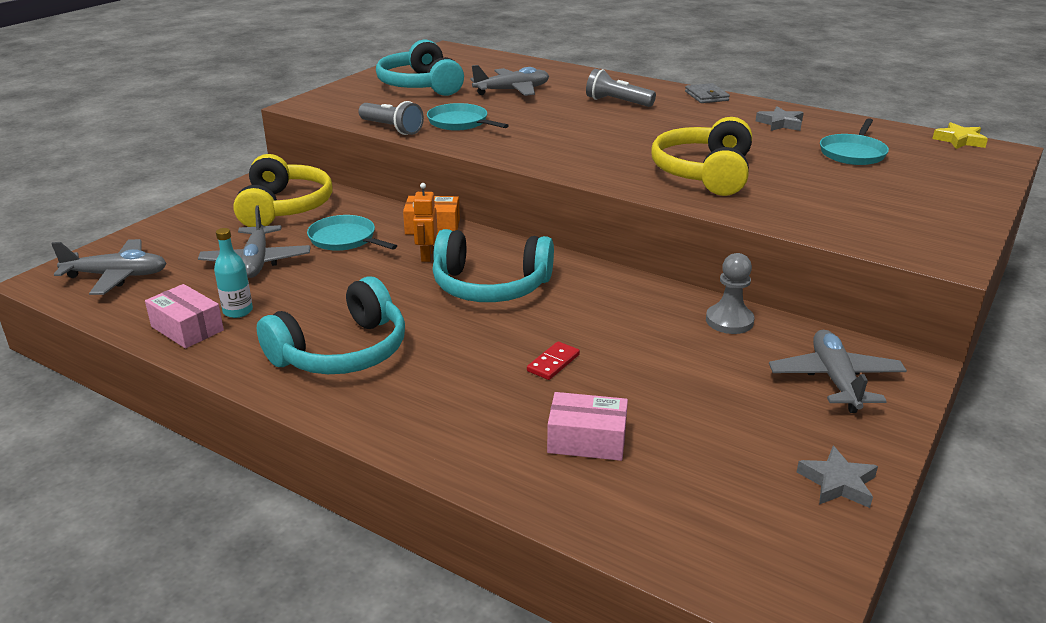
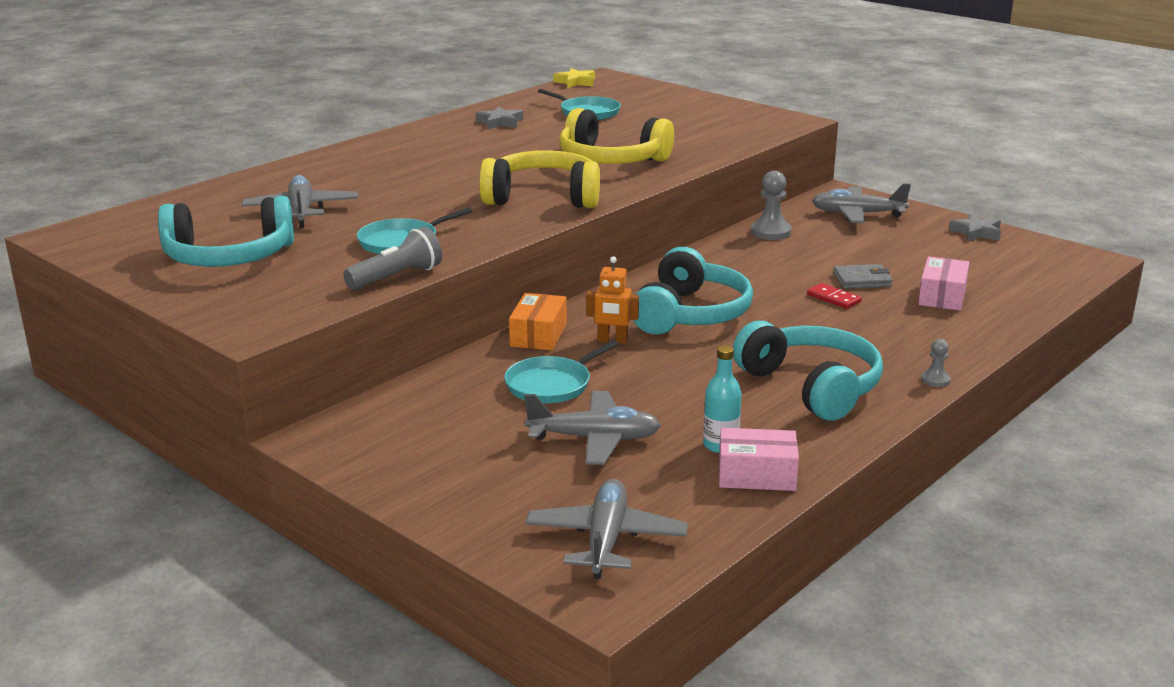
camera: 80 degrees left, 5 degrees down
pink box [145,284,224,349] -> pink box turned 45 degrees clockwise [719,428,799,491]
yellow headphones [233,154,333,227] -> yellow headphones moved to [479,150,600,208]
grey flashlight [586,69,656,107] -> none
grey wallet [685,83,730,103] -> grey wallet moved to [833,264,893,289]
none -> grey pawn [921,339,951,387]

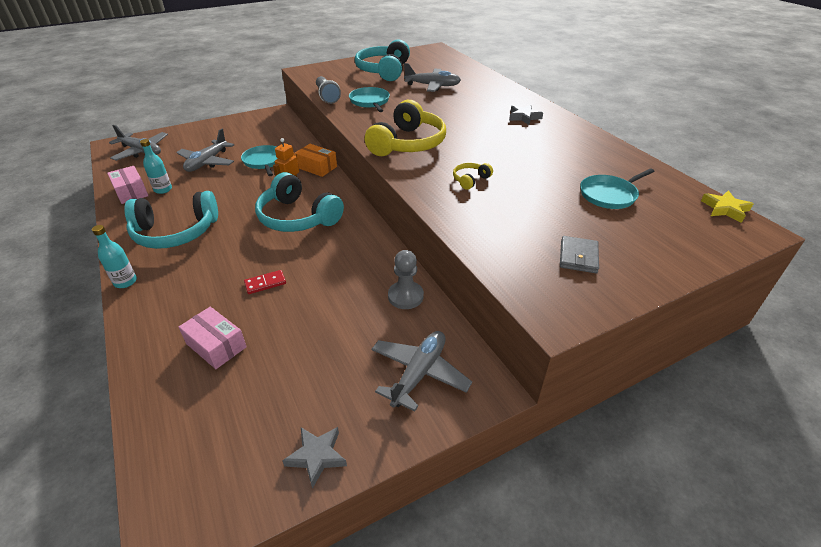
camera: 110 degrees right, 15 degrees up
grey star [476,106,523,129] -> grey star moved to [509,105,543,125]
yellow headphones [559,108,674,164] -> yellow headphones [453,163,493,190], size x0.43
pink box [719,428,799,491] -> pink box turned 60 degrees counterclockwise [107,166,149,204]
grey wallet [833,264,893,289] -> grey wallet moved to [560,236,599,273]
grey pawn [921,339,951,387] -> turquoise bottle [92,225,137,288]

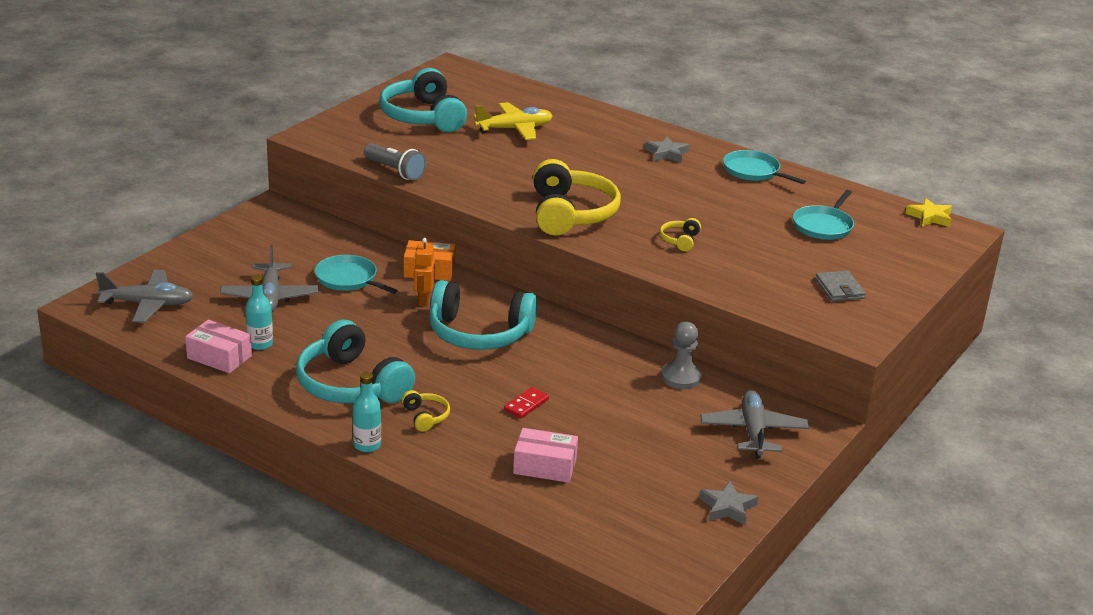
camera: 30 degrees left, 10 degrees down
turquoise headphones [124,191,218,249] -> turquoise headphones turned 90 degrees clockwise [296,320,415,403]
turquoise pan [349,87,390,112] -> turquoise pan moved to [723,150,806,184]
grey plane [404,63,461,92] -> yellow plane [473,102,552,140]
none -> yellow headphones [402,390,450,431]

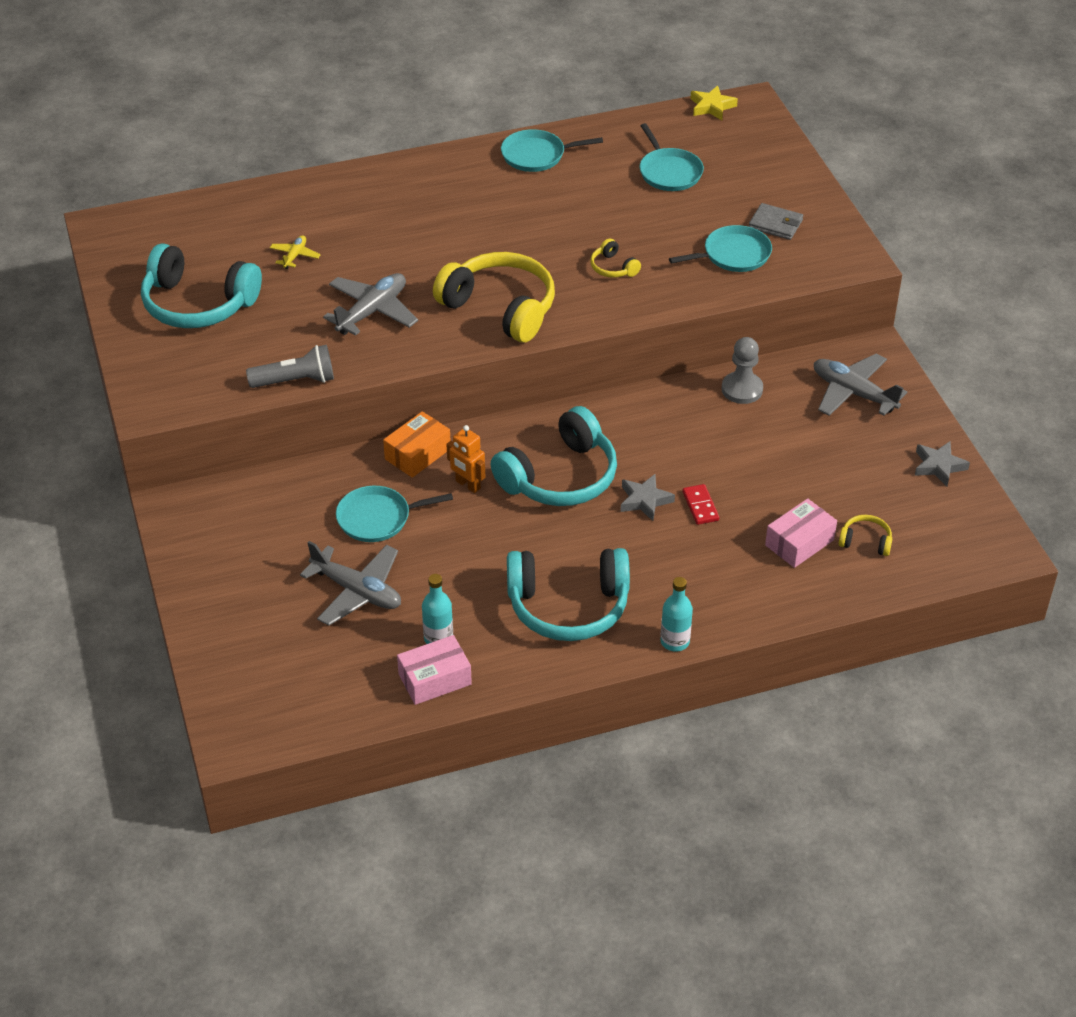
camera: 50 degrees left, 15 degrees up
grey plane [96,270,193,323] -> grey plane moved to [323,273,418,336]
yellow headphones [402,390,450,431] -> yellow headphones moved to [838,515,892,556]
yellow plane [473,102,552,140] -> yellow plane [270,235,321,269], size x0.51
grey star [645,137,689,163] -> grey star moved to [620,474,675,521]
none -> turquoise pan [669,225,772,272]

